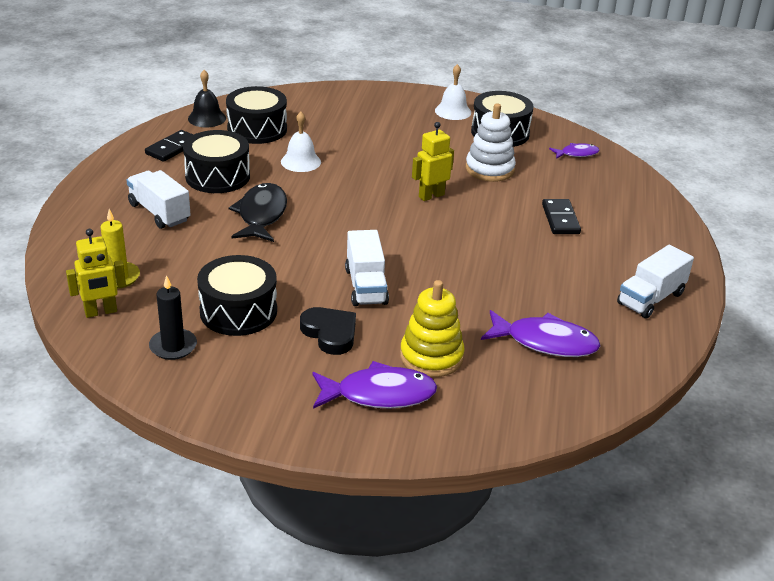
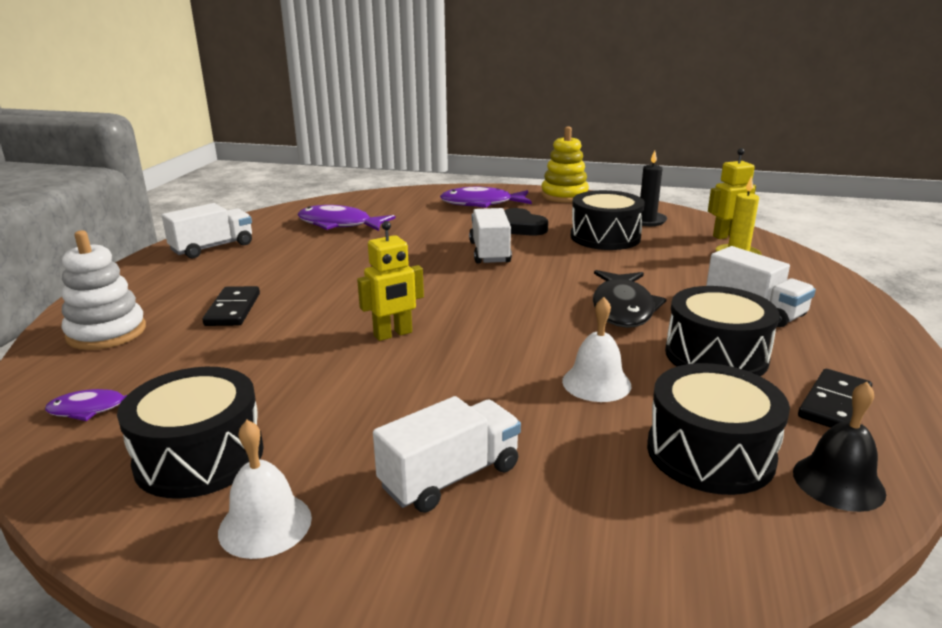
camera: 175 degrees left, 10 degrees down
yellow stacking toy [400,280,465,377] -> yellow stacking toy moved to [541,126,589,203]
white stacking toy [465,103,516,182] -> white stacking toy moved to [62,230,146,350]
none -> white truck [373,396,521,513]

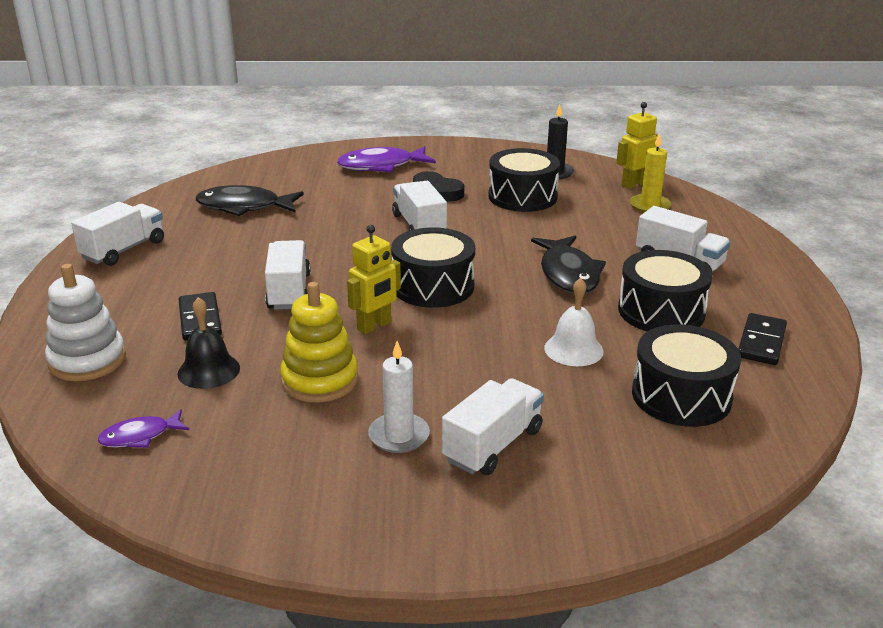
camera: 15 degrees left, 5 degrees up
black drum [117,367,264,499] -> black drum moved to [391,228,475,308]
white bell [218,420,312,559] -> none
purple fish [297,205,395,231] -> black fish [196,185,304,216]
yellow stacking toy [541,126,589,203] -> yellow stacking toy moved to [280,282,358,402]
black bell [793,382,886,512] -> black bell moved to [178,297,240,389]
none -> white truck [265,240,310,310]
none -> white candle [368,341,430,453]

